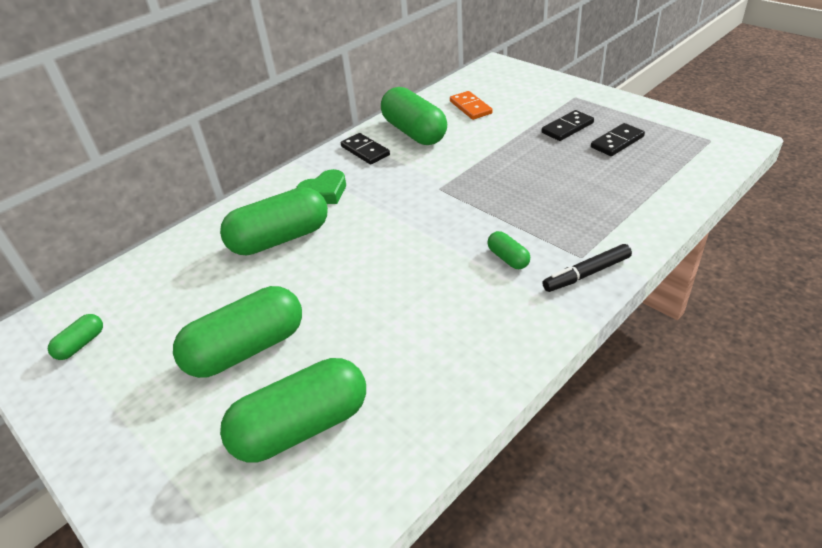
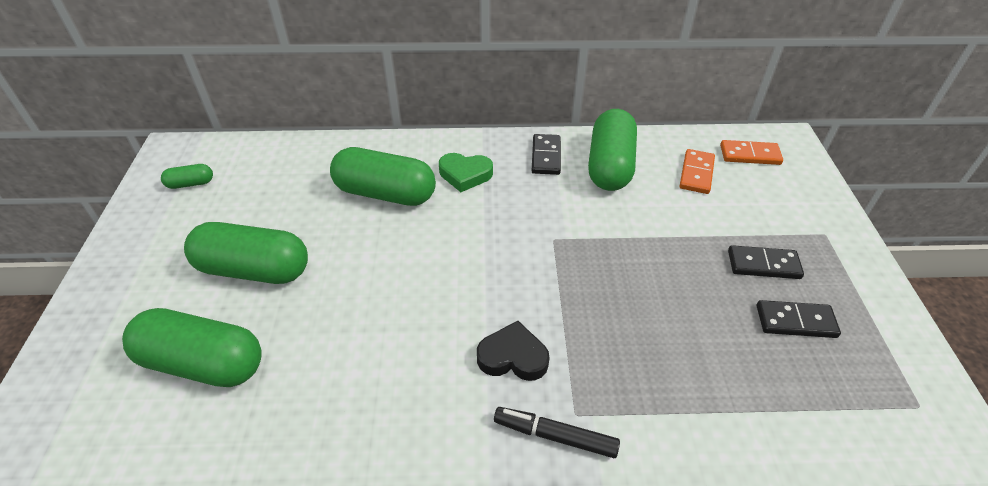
camera: 40 degrees right, 5 degrees up
green capsule [487,231,530,269] -> black heart [477,321,549,381]
none -> orange domino [720,140,783,165]

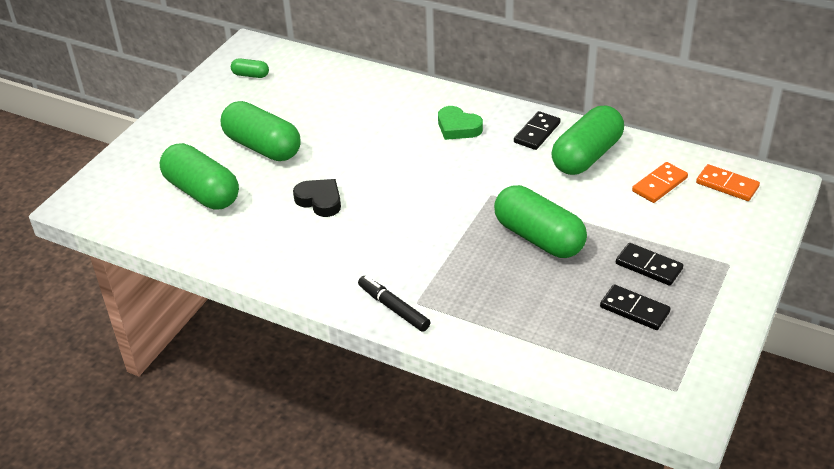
camera: 30 degrees right, 5 degrees down
green capsule [330,147,436,206] -> green capsule moved to [494,185,587,258]
black heart [477,321,549,381] -> black heart moved to [293,179,341,217]

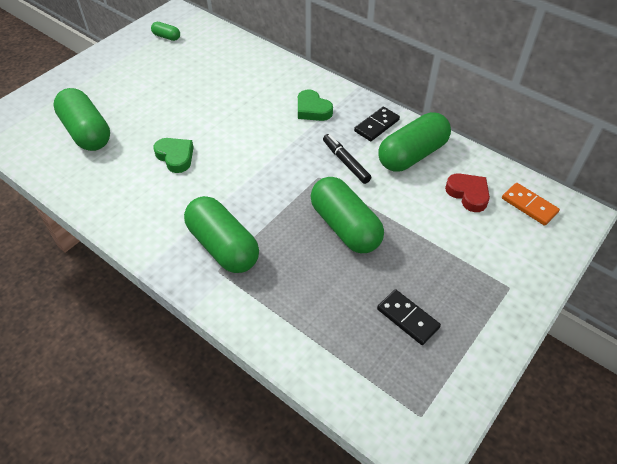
camera: 10 degrees right, 10 degrees up
green capsule [221,101,301,161] -> green capsule moved to [184,196,259,273]
black heart [293,179,341,217] -> green heart [153,138,194,173]
black marker [358,276,430,332] -> black marker moved to [323,134,371,184]
black domino [616,243,683,286] -> none
orange domino [632,162,688,203] -> red heart [445,173,490,212]

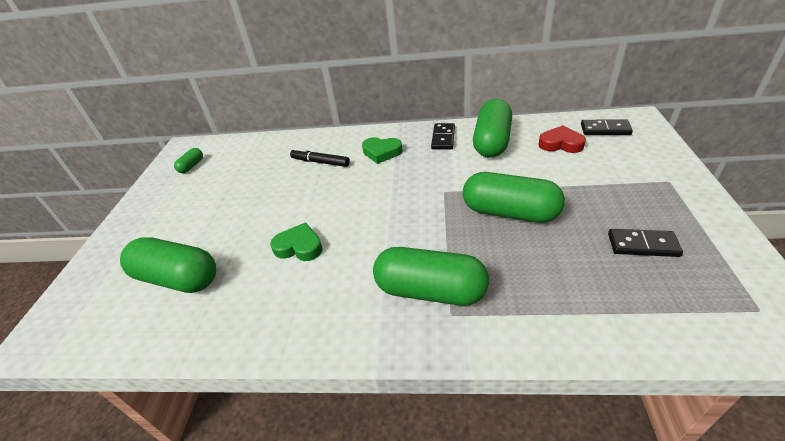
camera: 30 degrees left, 10 degrees down
green capsule [151,22,180,41] -> green capsule turned 60 degrees counterclockwise [174,148,203,173]
black marker [323,134,371,184] -> black marker moved to [290,148,350,167]
orange domino [502,183,560,226] -> black domino [581,120,633,135]

